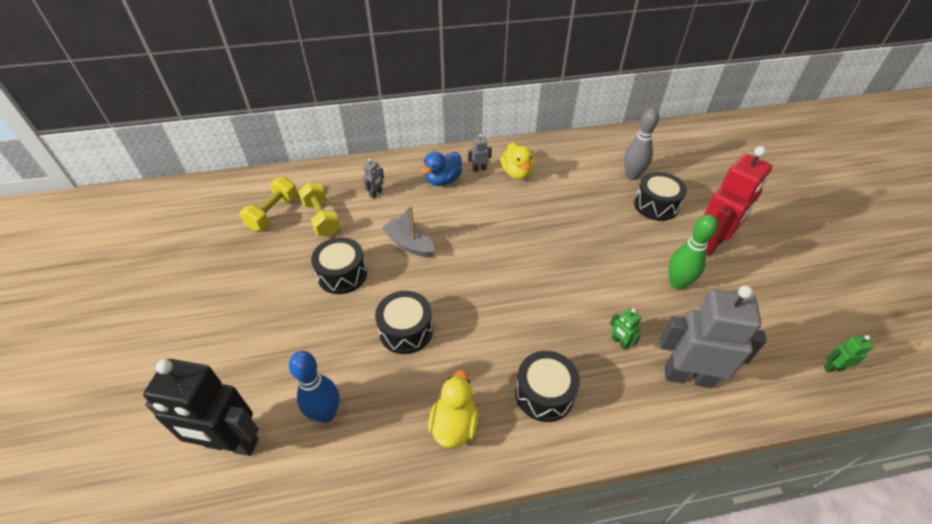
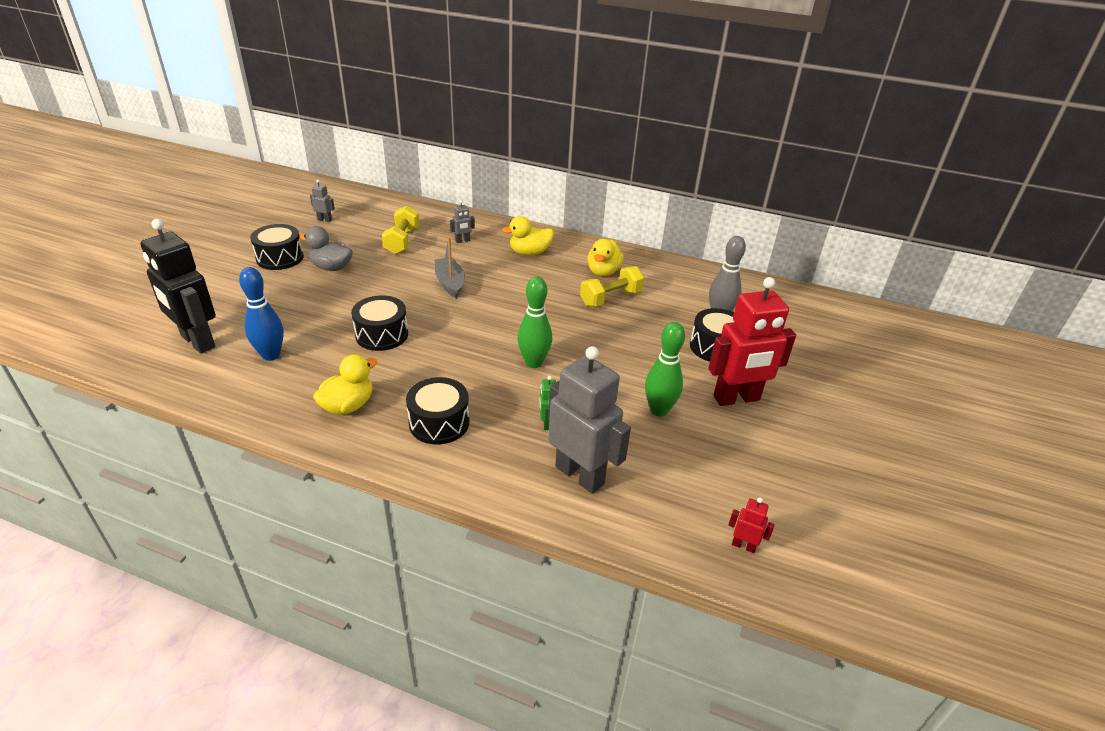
camera: 30 degrees right, 10 degrees down
yellow dumbbell [239,177,298,231] -> yellow dumbbell moved to [580,266,644,307]
black drum [311,237,367,294] -> black drum moved to [250,224,304,270]
blue duck [421,152,462,186] -> yellow duck [502,216,554,255]
grey robot [468,134,492,172] -> grey robot moved to [310,180,335,222]
green robot [823,335,873,372] -> red robot [728,497,775,553]
none -> grey duck [300,226,353,271]
none -> green bowling pin [517,276,552,368]

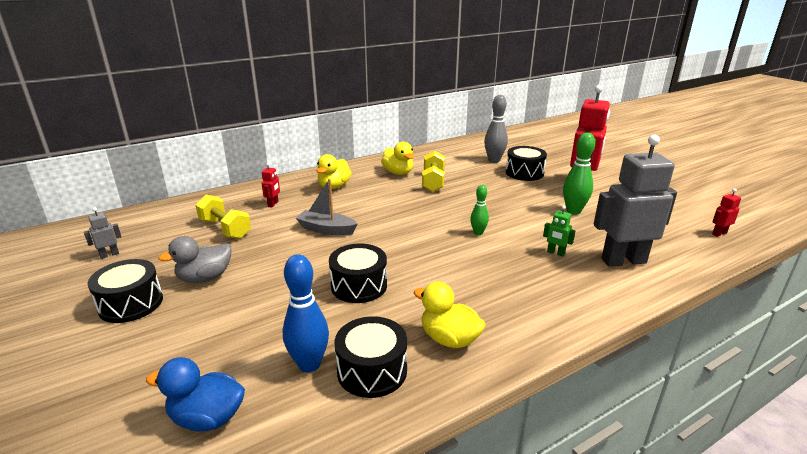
camera: 50 degrees left, 10 degrees down
black robot [140,219,216,353] -> blue duck [146,357,245,432]
yellow duck [313,354,377,415] -> yellow duck turned 45 degrees counterclockwise [414,282,486,348]
black drum [406,377,470,444] -> black drum moved to [335,316,407,398]
grey robot [450,200,475,243] -> red robot [261,163,280,208]
green bowling pin [517,276,552,368] -> green bowling pin [470,185,489,235], size x0.59

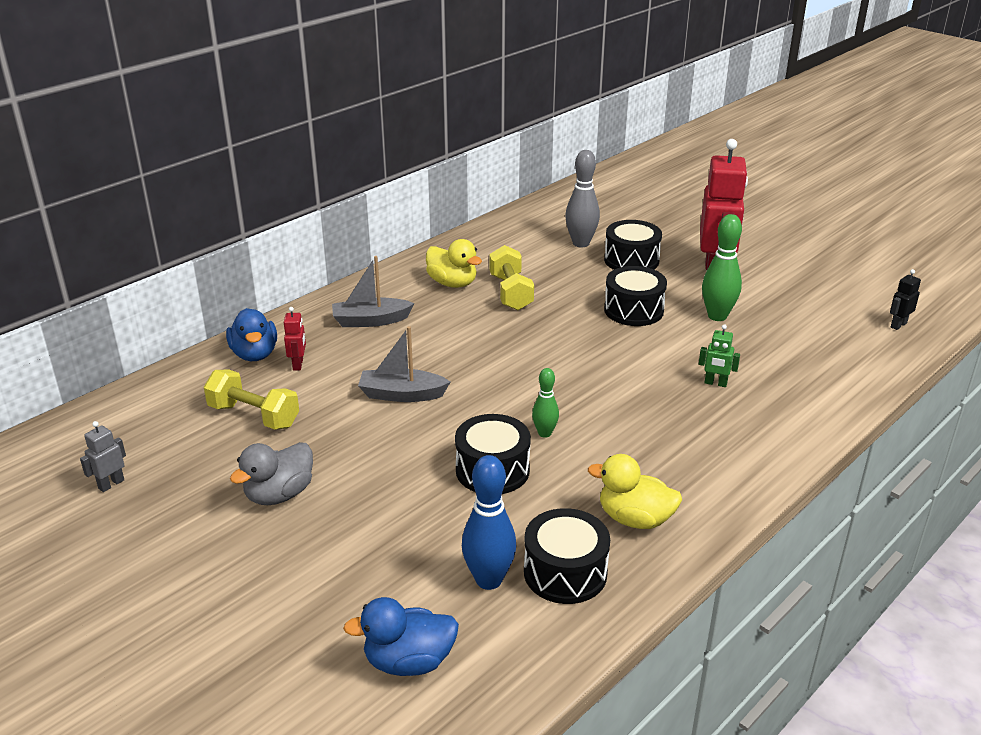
camera: 15 degrees left, 5 degrees up
black drum [88,259,163,323] -> black drum moved to [604,266,667,326]
yellow duck [317,154,352,189] -> grey boat [332,256,414,327]
green bowling pin [470,185,489,235] -> green bowling pin moved to [532,368,559,438]
grey robot [594,135,677,267] -> none
red robot [712,189,741,237] -> black robot [890,269,921,330]
none -> blue duck [226,308,277,361]

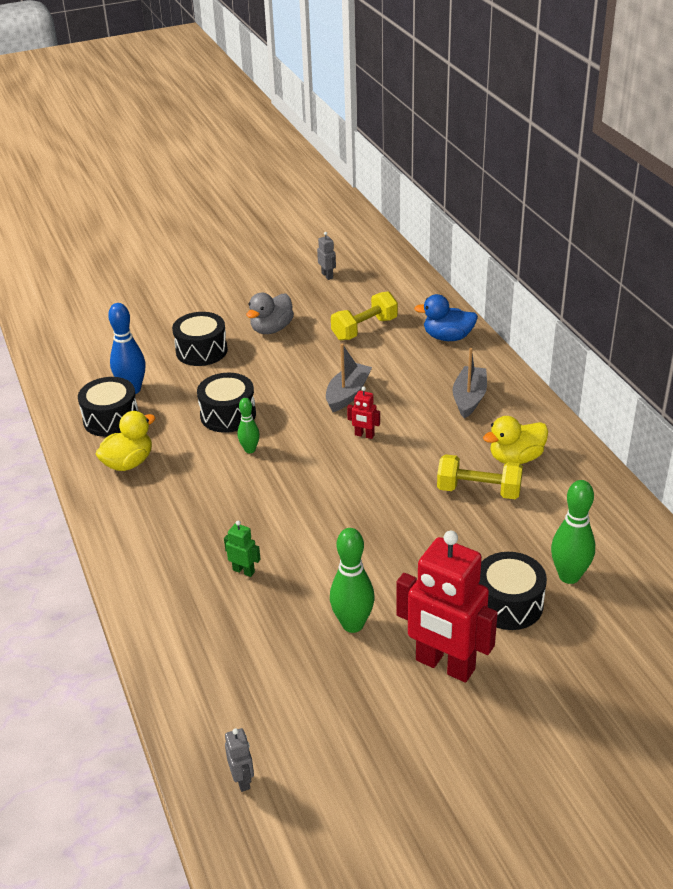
camera: 115 degrees right, 5 degrees up
grey duck [230,442,313,505] -> grey duck turned 120 degrees counterclockwise [246,293,294,334]
red robot [284,307,306,371] -> red robot moved to [347,387,380,439]
blue duck [343,597,459,676] -> none
grey bowling pin [565,150,600,247] -> green bowling pin [551,480,595,584]
black drum [604,266,667,326] -> black drum moved to [172,312,228,366]
green robot [699,324,740,387] -> green robot turned 75 degrees clockwise [224,521,261,577]
black robot [890,269,921,330] -> grey robot [225,728,254,792]

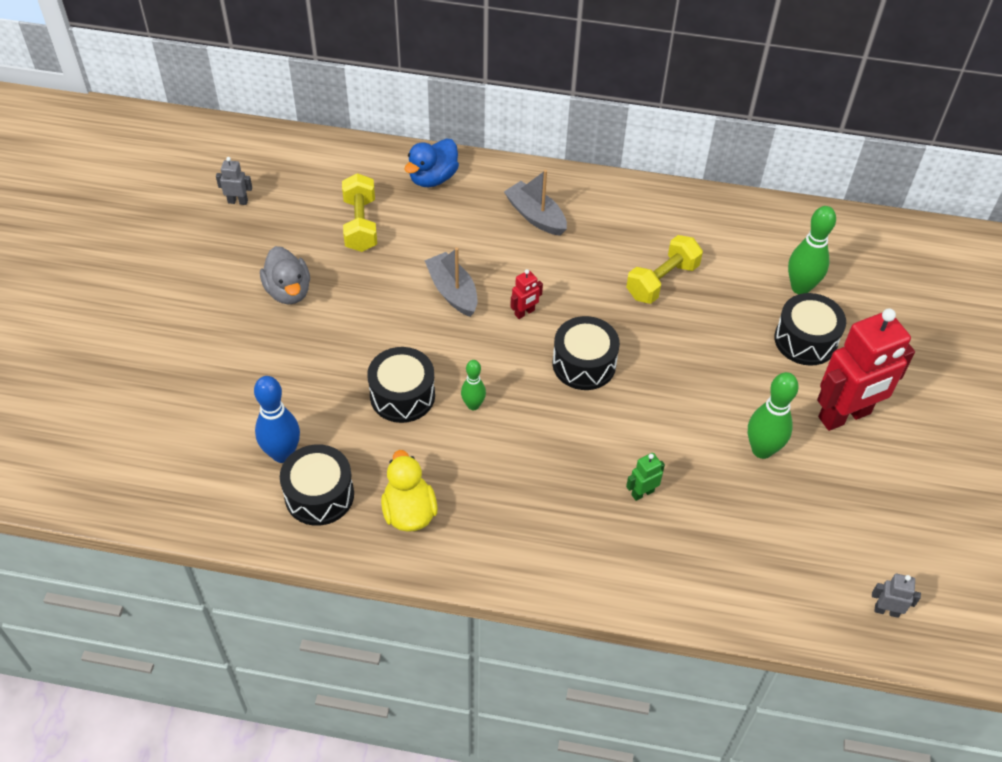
camera: 60 degrees left, 15 degrees up
black drum [172,312,228,366] -> black drum moved to [553,316,620,390]
yellow duck [483,416,548,464] -> none

